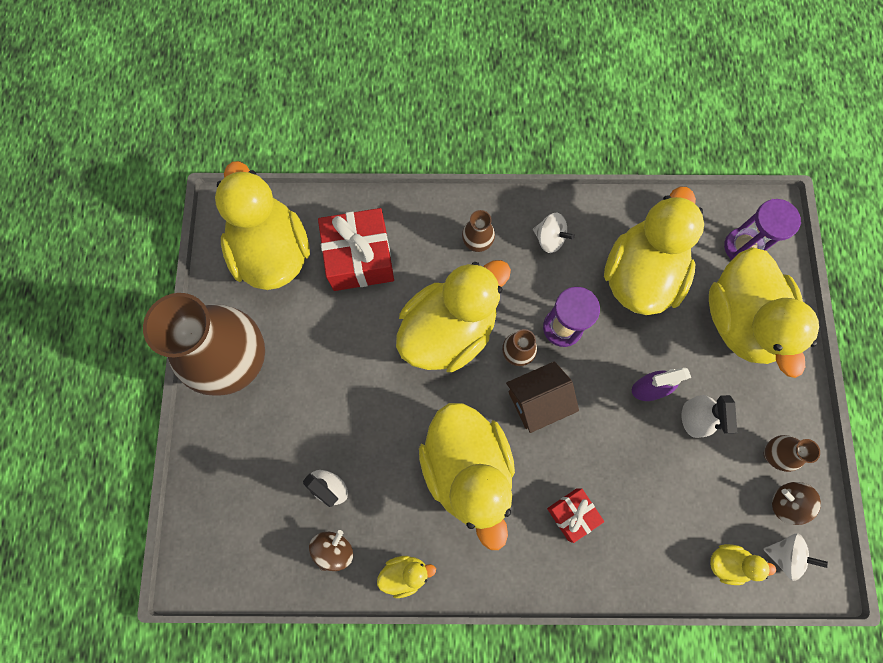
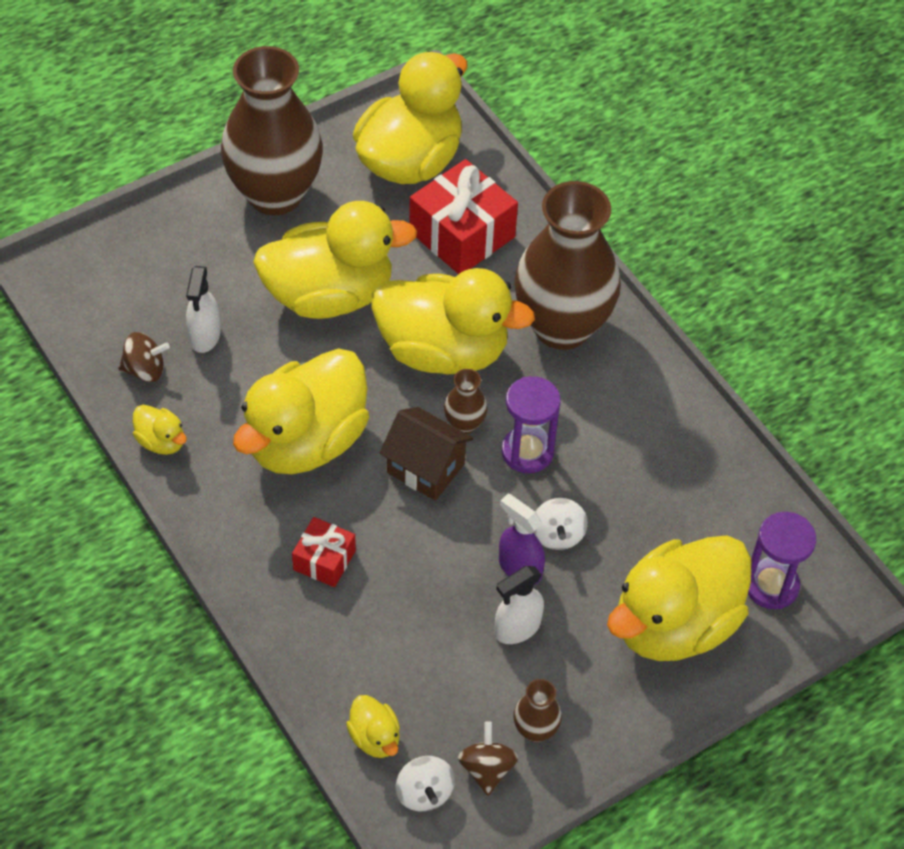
camera: 55 degrees right, 20 degrees down
brown vase [462,210,495,252] -> brown vase [514,181,621,350], size x2.48
white spinning top [533,212,575,253] -> white spinning top moved to [533,498,588,550]
yellow duck [604,186,704,315] -> yellow duck moved to [253,201,417,319]

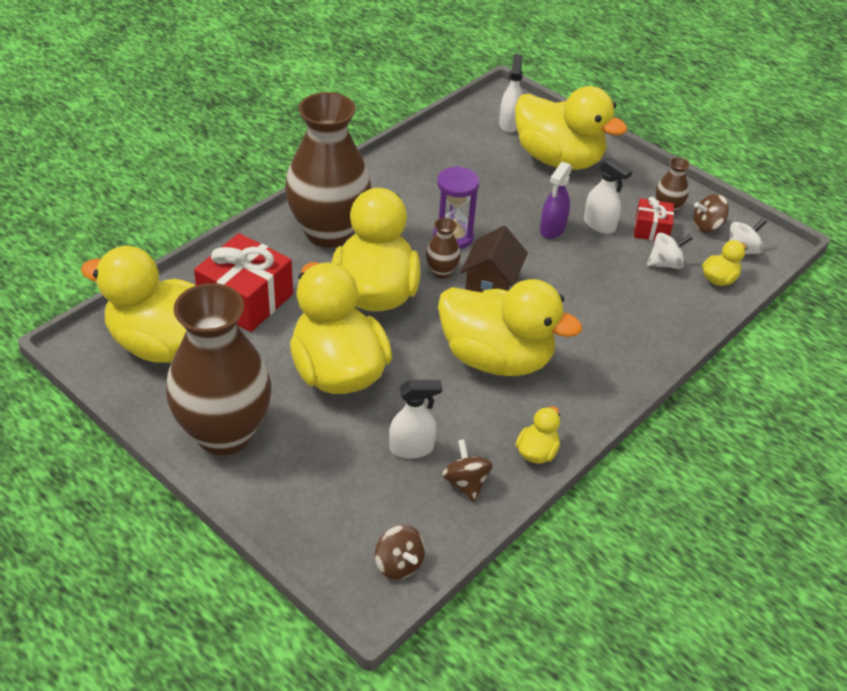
camera: 105 degrees left, 10 degrees down
red gift [292,517,356,587] -> red gift moved to [634,197,674,241]
white spinning top [533,498,588,550] -> white spinning top moved to [647,233,693,269]
purple hourglass [748,512,816,609] -> white spray bottle [499,54,523,133]
none -> brown spinning top [375,525,425,580]

